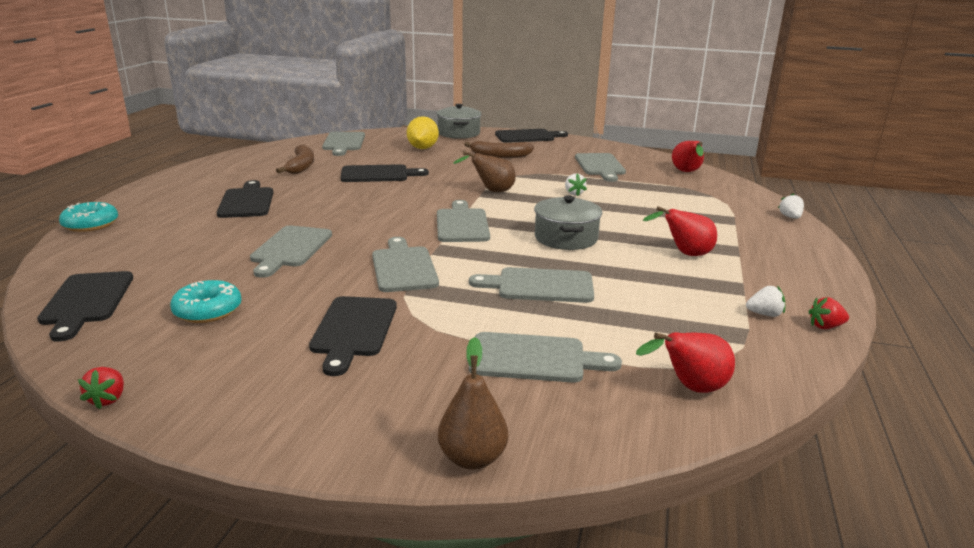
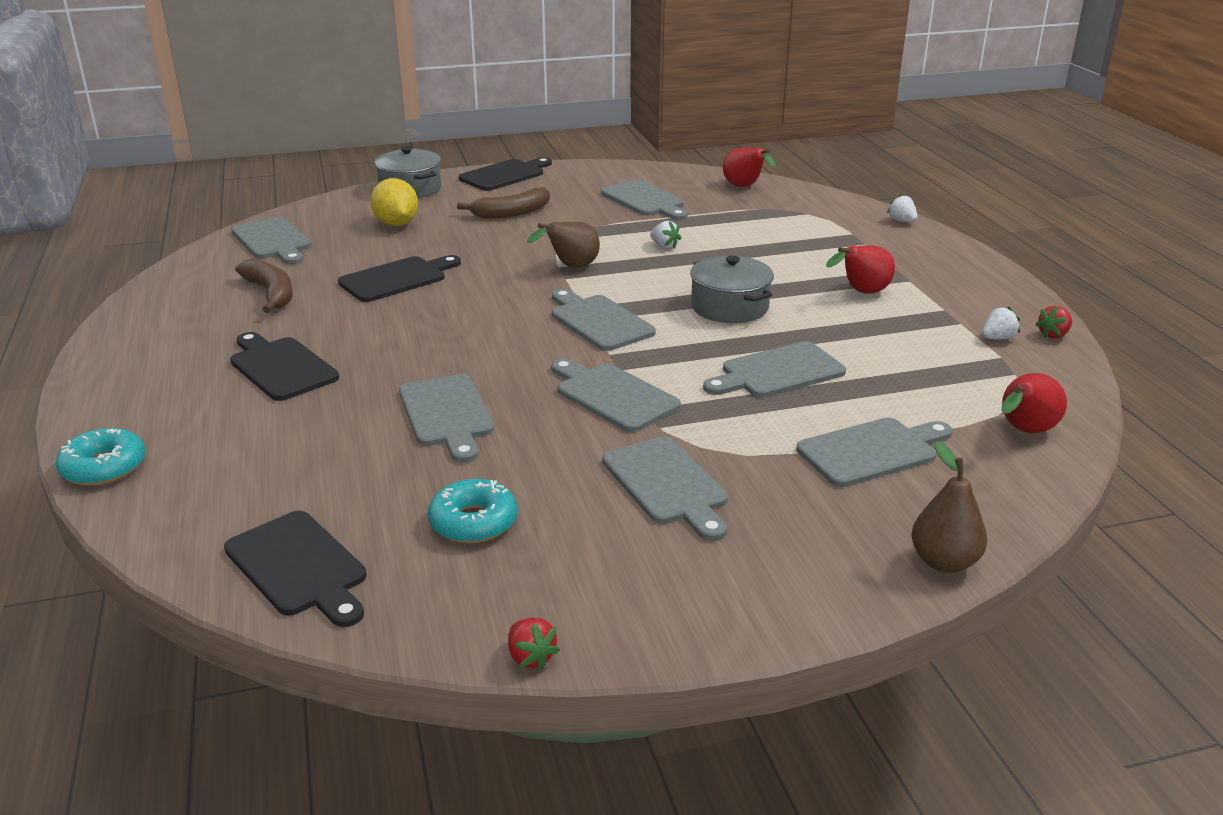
camera: 30 degrees left, 5 degrees up
black cutting board [309,296,397,376] -> grey cutting board [602,437,728,541]

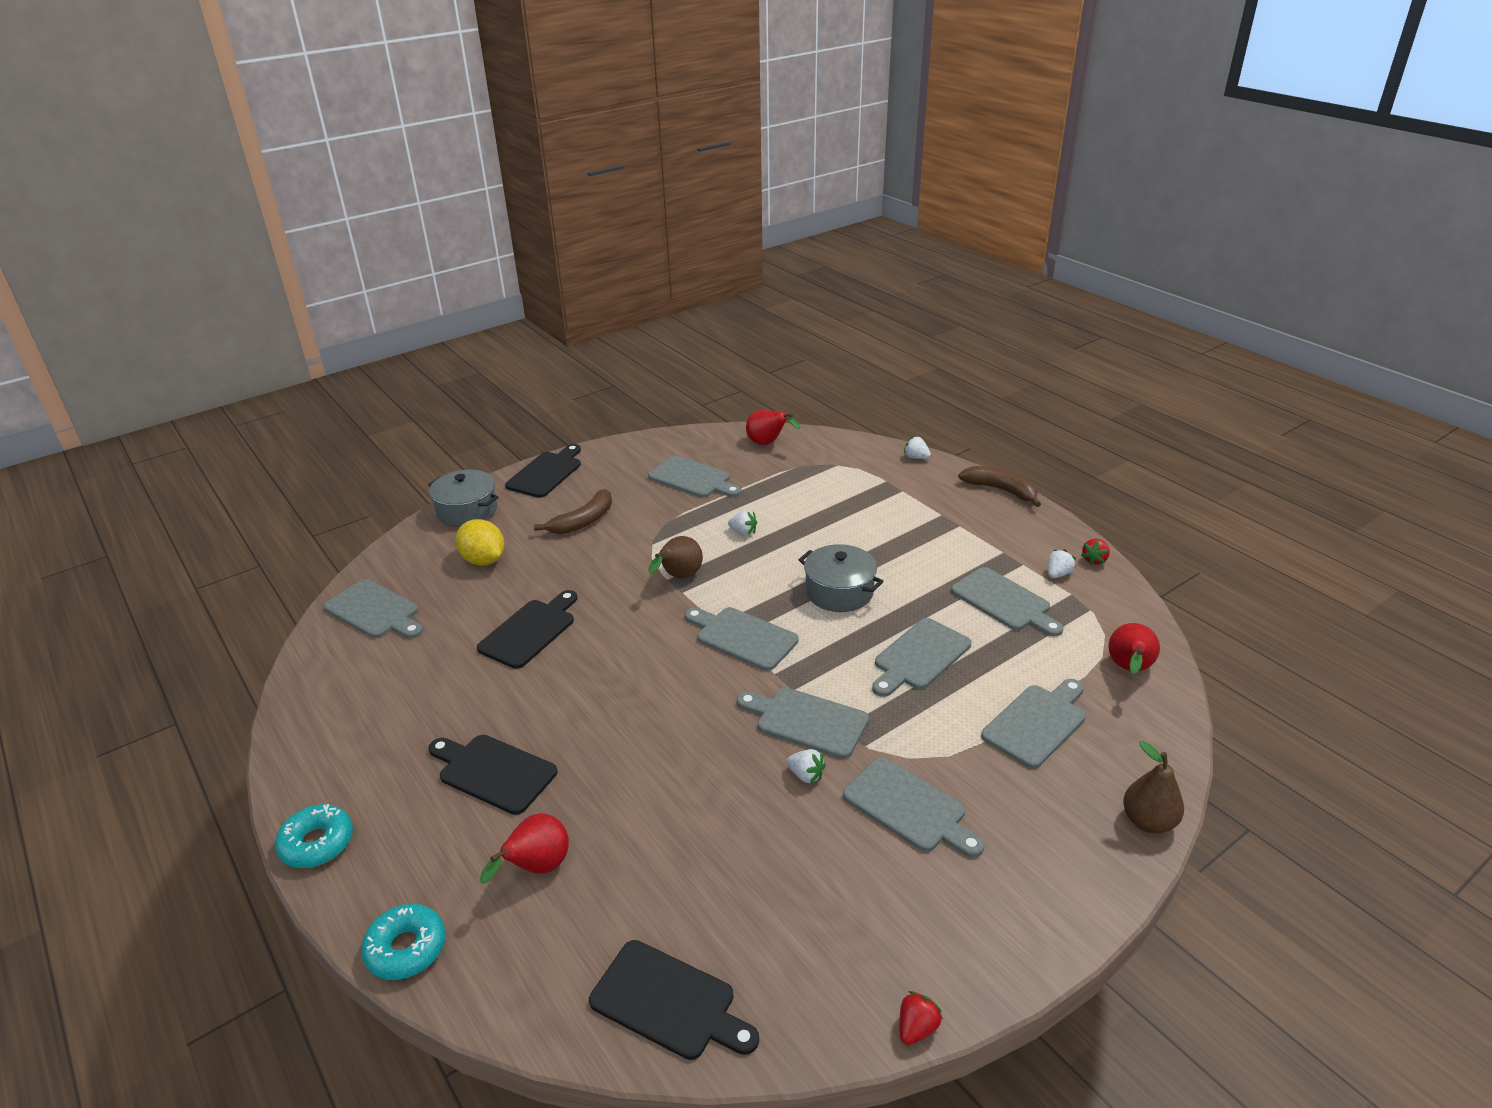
camera: 20 degrees left, 5 degrees up
brown banana [235,259,293,313] -> brown banana moved to [958,466,1041,507]
grey cutting board [399,374,494,463] -> grey cutting board moved to [951,567,1064,636]
turquoise donut [428,479,517,543] -> turquoise donut moved to [275,804,353,868]
red strawberry [508,618,560,670] -> red strawberry turned 90 degrees counterclockwise [899,991,943,1045]
red pear [826,245,895,294] -> red pear moved to [480,813,569,884]
none -> white strawberry [787,749,826,784]

